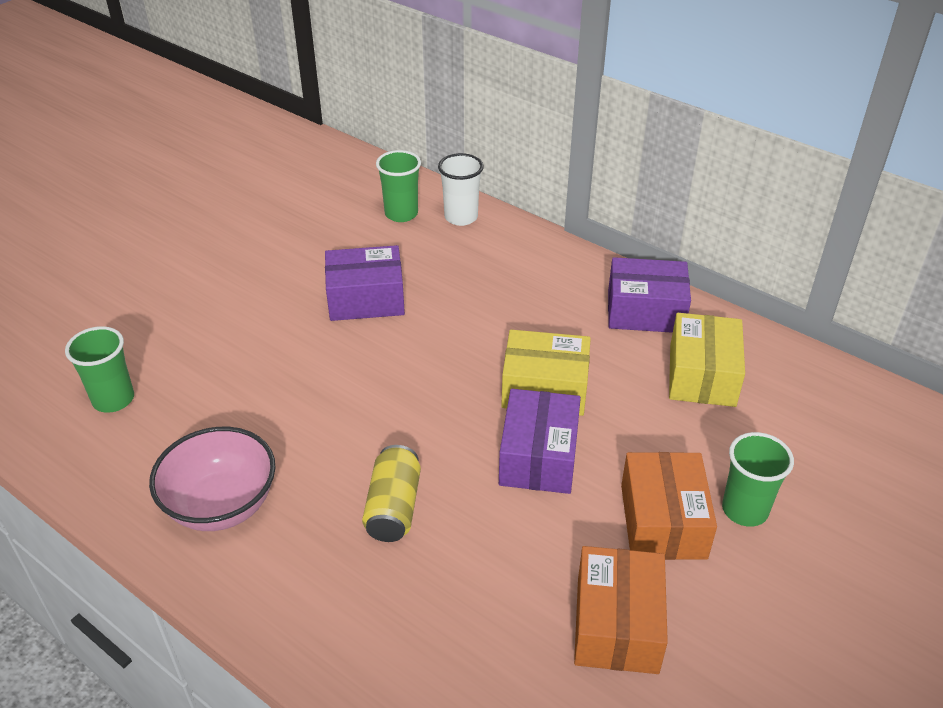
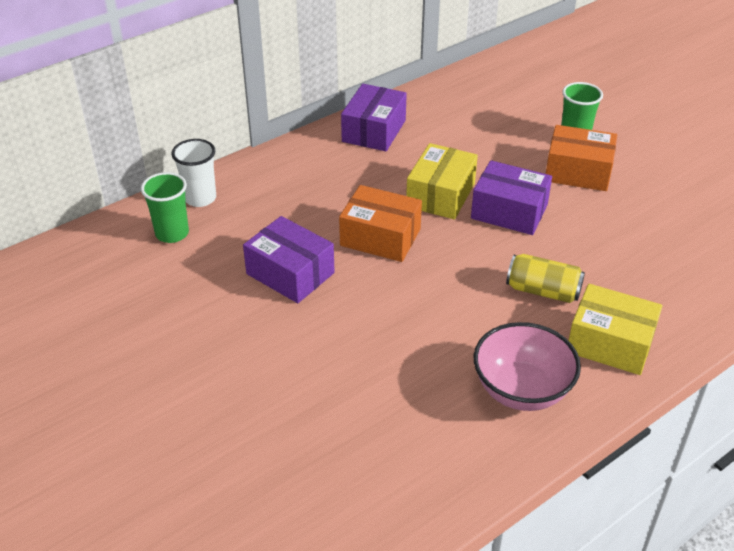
camera: 75 degrees left, 0 degrees up
green cup [65,326,134,413] -> none
purple box [325,245,405,321] -> purple box turned 60 degrees counterclockwise [243,216,335,303]
orange box [574,546,668,674] -> orange box moved to [339,185,422,262]
yellow box [669,313,745,407] -> yellow box moved to [568,284,662,375]

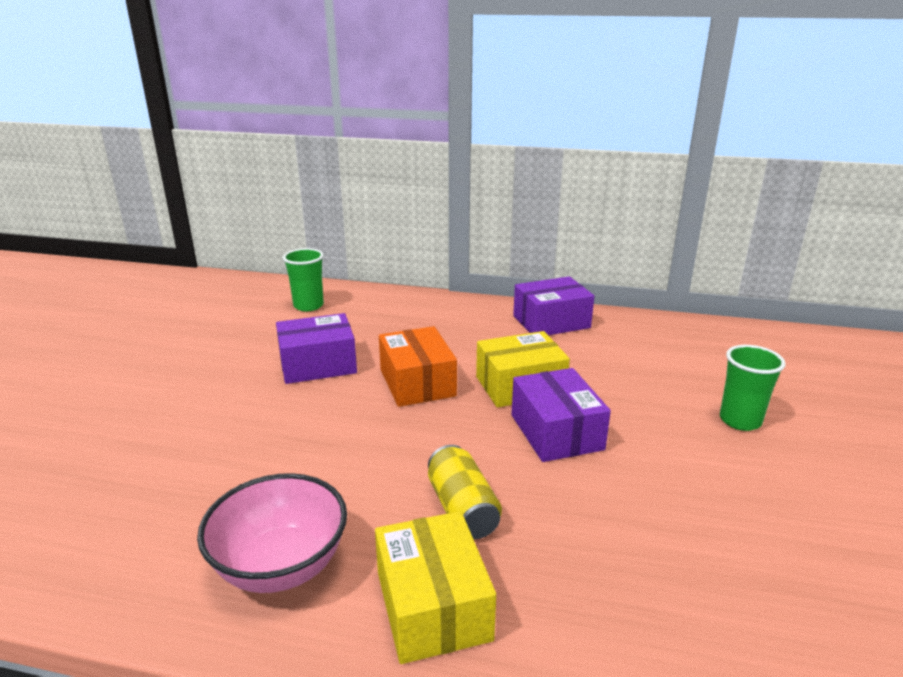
camera: 50 degrees right, 15 degrees down
white cup [172,139,216,207] -> none
purple box [243,216,335,303] -> purple box turned 75 degrees clockwise [276,313,357,384]
orange box [546,125,617,191] -> none

